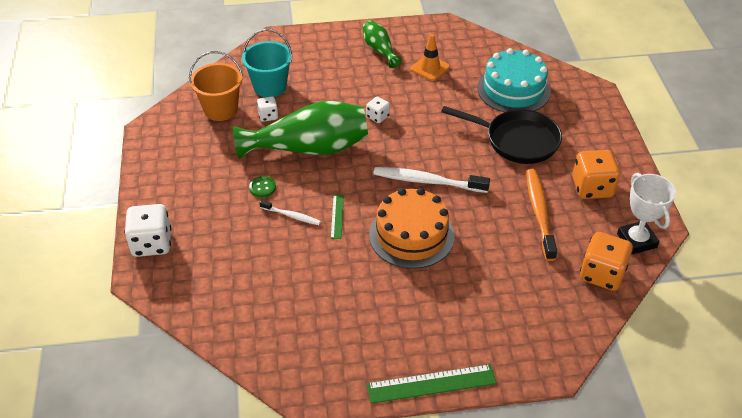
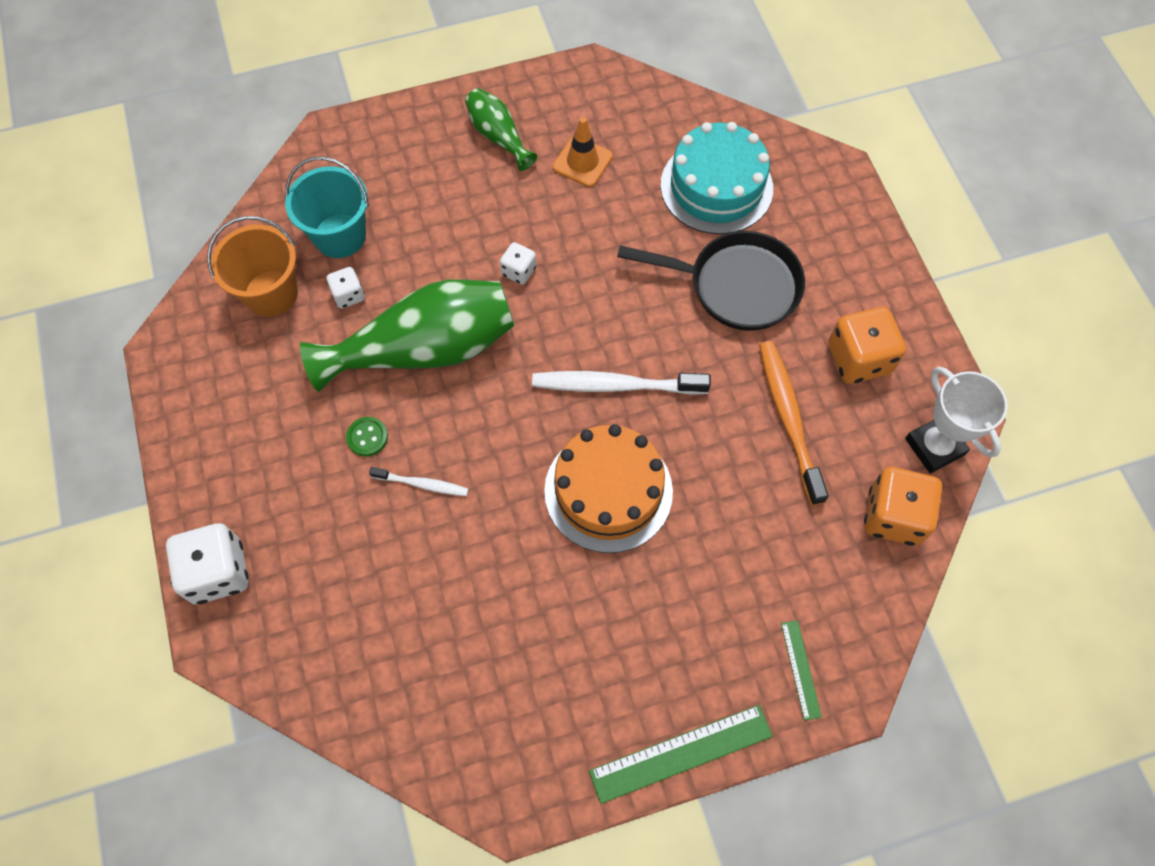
camera: 10 degrees left, 20 degrees up
green ruler [331,195,344,239] -> green ruler moved to [781,620,822,721]

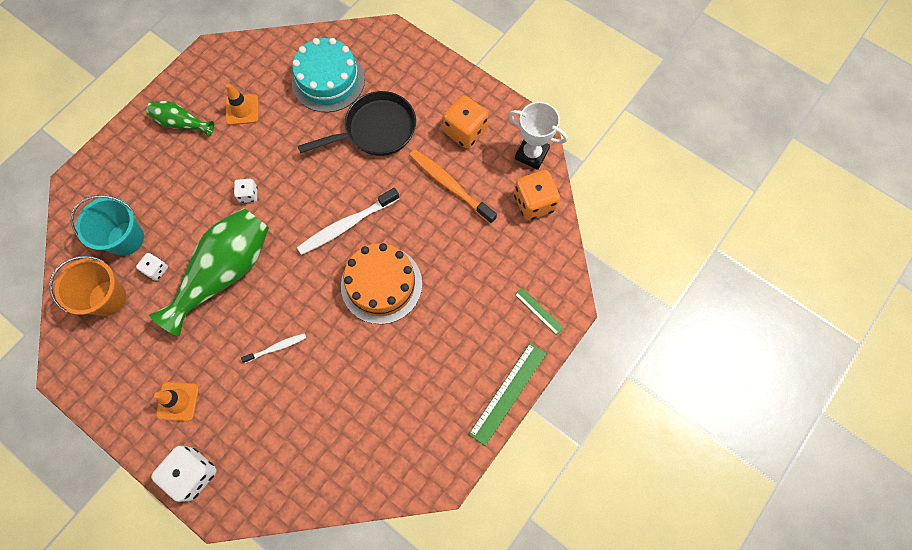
camera: 35 degrees left, 5 degrees up
green button [346,417,388,456] -> none
none -> orange traffic cone [154,382,199,421]

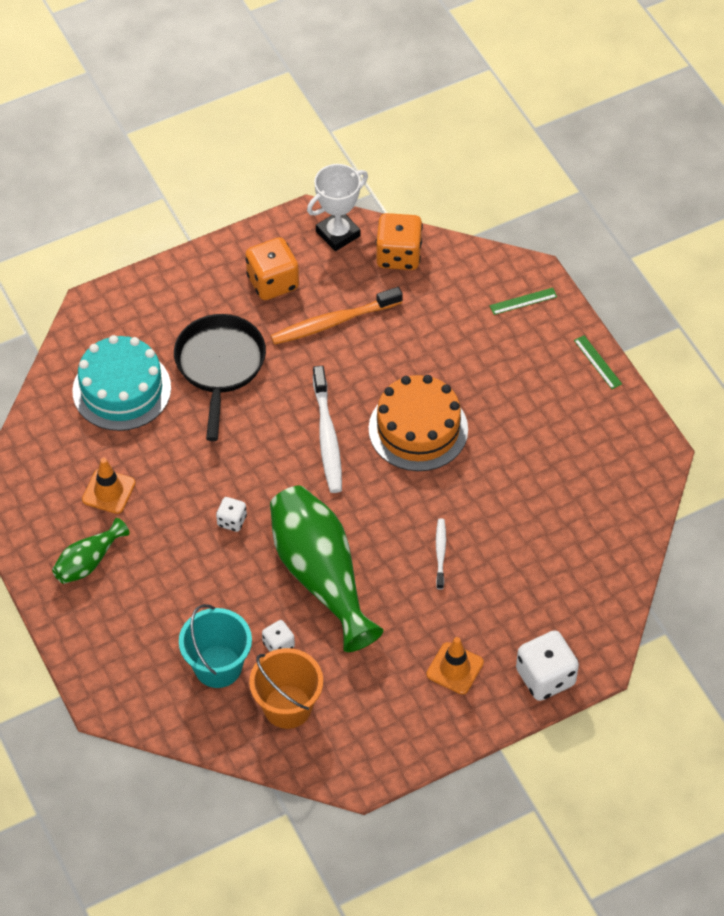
camera: 65 degrees left, 15 degrees down
green ruler [469,343,547,446] -> green ruler [574,335,622,389], size x0.54

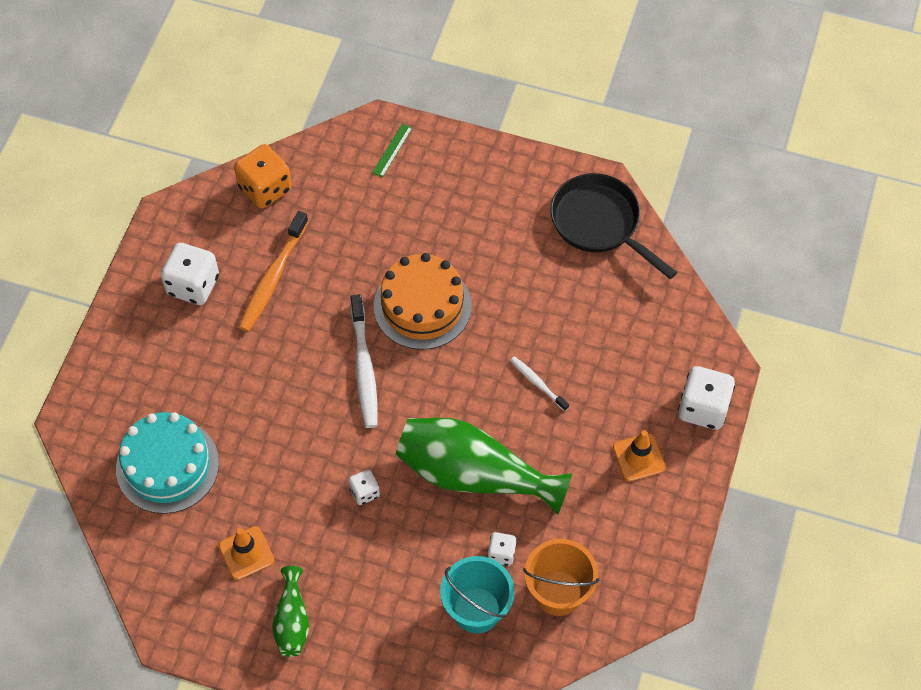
camera: 45 degrees left, 5 degrees up
black pan [174,314,266,441] -> black pan moved to [550,173,677,279]
orange dice [245,237,299,300] -> white dice [161,243,219,305]
white trophy [307,164,368,251] -> none
white toothbrush [313,366,342,493] -> white toothbrush turned 45 degrees clockwise [351,294,378,428]
green ruler [574,335,622,389] -> none

